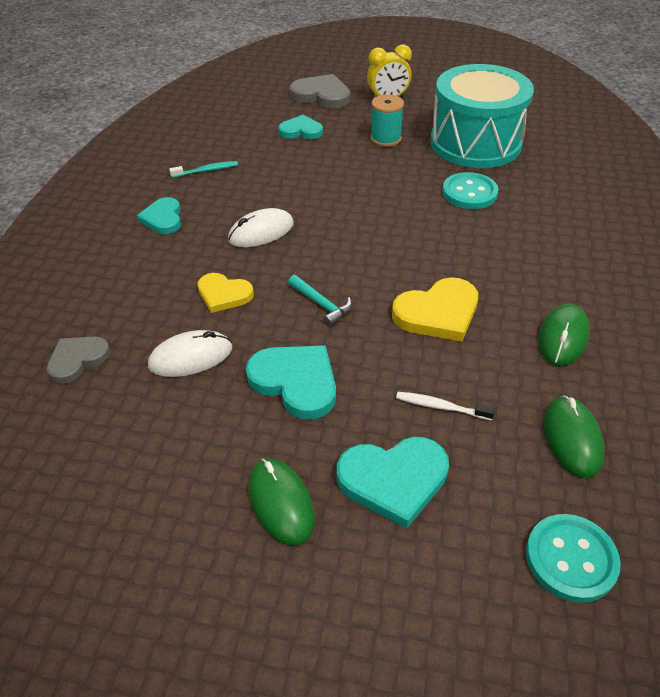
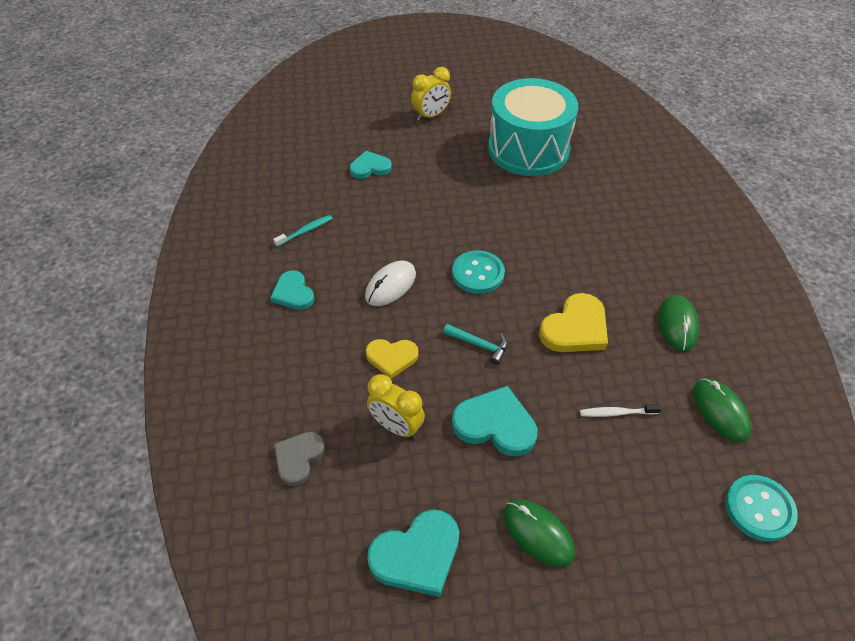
camera: 20 degrees left, 5 degrees up
white mouse [148,330,232,377] -> yellow clock [367,374,425,439]
grey heart [289,74,350,109] -> none
turquoise heart [337,437,449,529] -> turquoise heart moved to [367,510,459,597]
turquoise spool [371,95,404,147] -> none
turquoise button [442,172,498,209] -> turquoise button moved to [452,250,505,294]

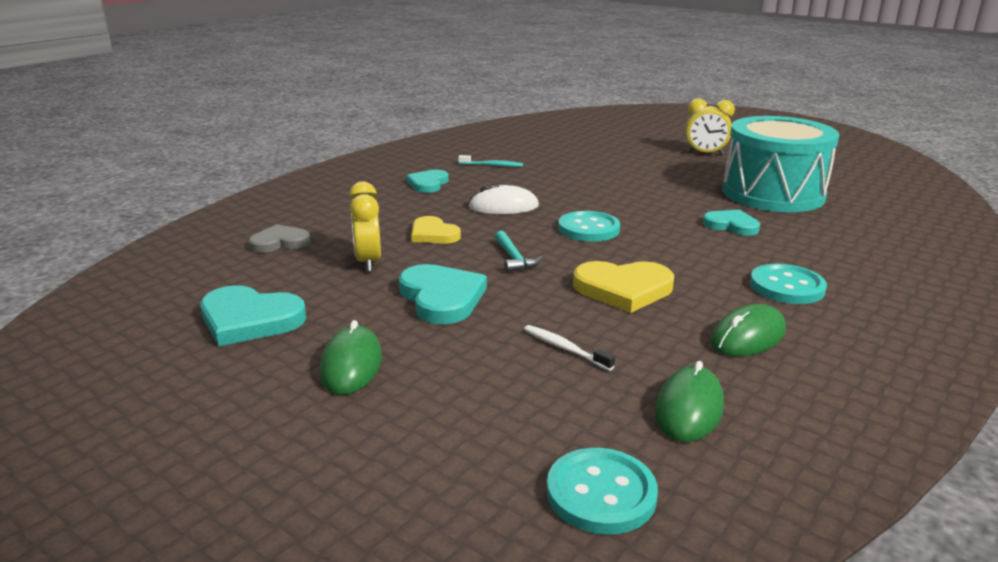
camera: 45 degrees right, 25 degrees down
turquoise heart [350,151,392,179] -> turquoise heart moved to [703,209,760,236]
none -> turquoise button [750,264,827,304]

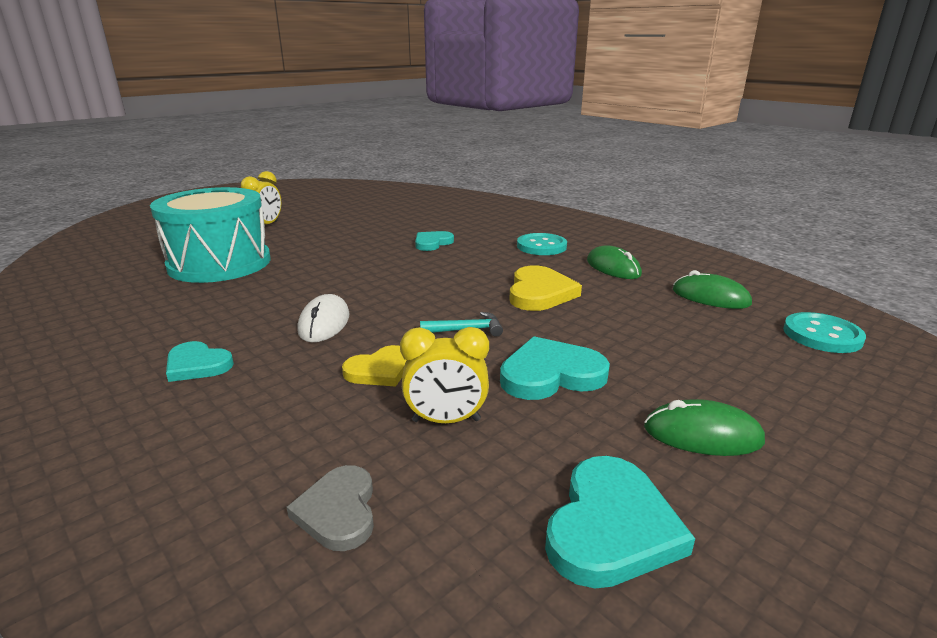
camera: 80 degrees left, 0 degrees up
turquoise toothbrush [458,155,523,167] -> none
white toothbrush [524,325,615,371] -> none
turquoise button [558,211,620,242] -> none
turquoise drum [722,116,839,212] -> turquoise drum moved to [150,187,271,283]

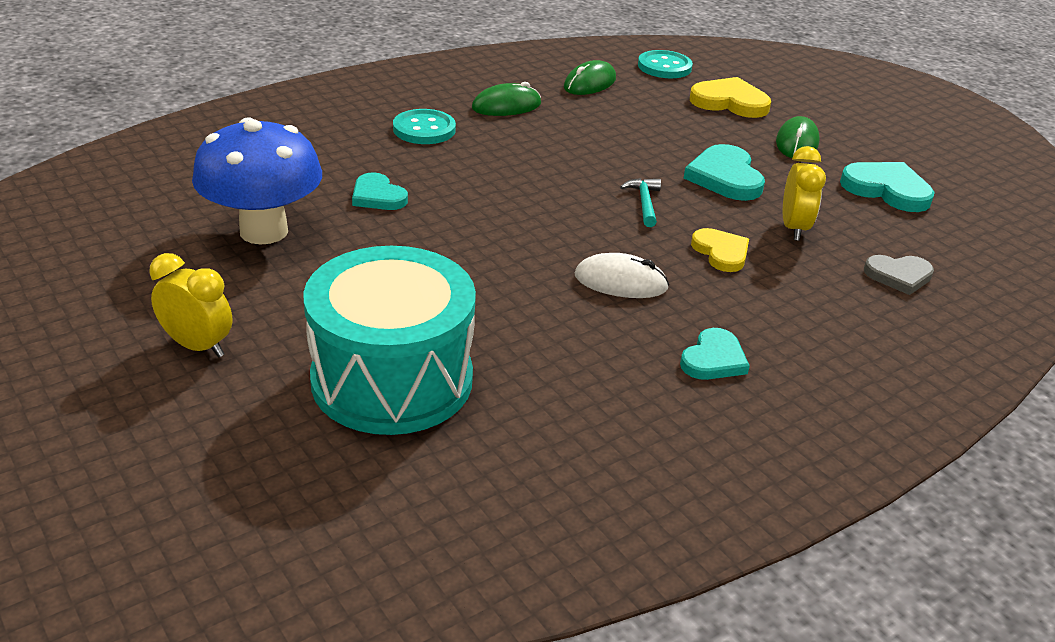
camera: 85 degrees left, 10 degrees up
yellow heart [509,266,582,311] -> yellow heart moved to [690,77,771,118]
none -> blue mushroom [192,117,322,245]

